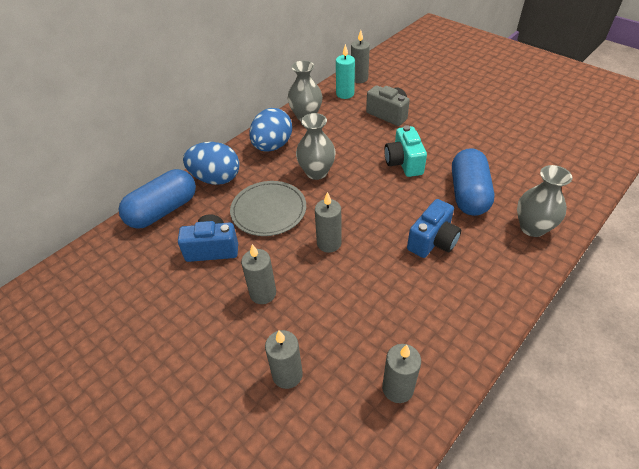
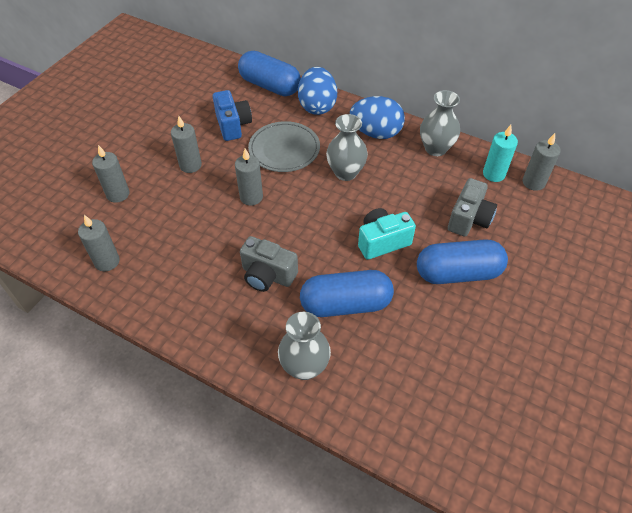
camera: 75 degrees right, 5 degrees up
blue camera [407,199,461,258] -> grey camera [240,236,298,292]
none -> blue capsule [417,239,508,284]

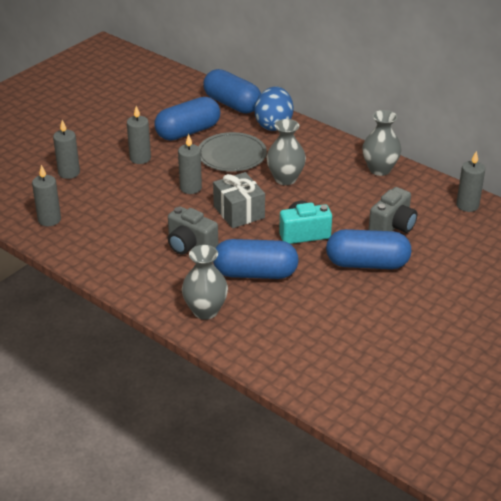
camera: 10 degrees right, 15 degrees down
blue camera [213,90,252,141] -> blue capsule [154,97,220,140]
blue egg [350,96,405,139] -> none
turquoise candle [483,125,518,182] -> none
none -> grey gift [213,172,265,228]

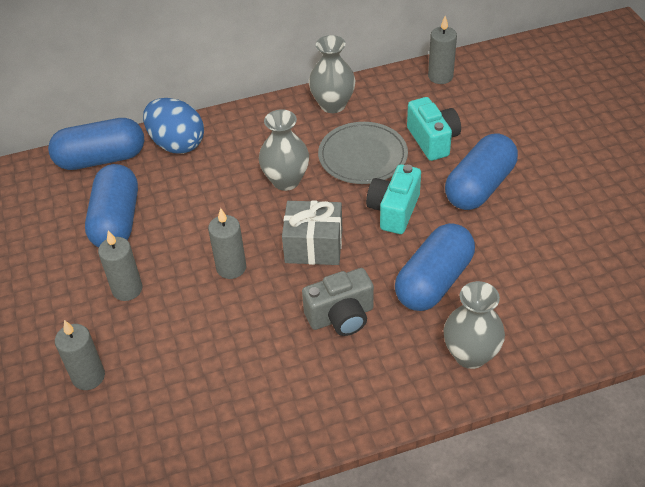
camera: 55 degrees left, 10 degrees up
grey candle [32,165,61,226] -> none
grey plate [199,132,267,172] -> grey plate moved to [318,122,408,184]
grey camera [369,187,417,233] -> turquoise camera [407,97,461,161]

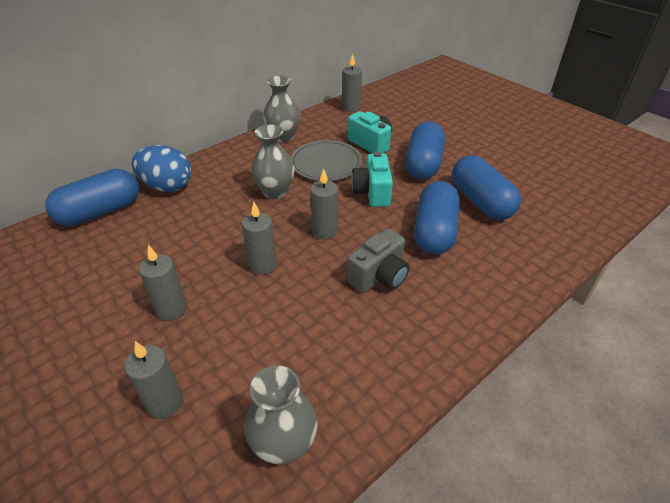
camera: 25 degrees left, 5 degrees down
blue capsule [85,164,138,247] -> blue capsule moved to [452,155,521,220]
grey gift [282,201,342,265] -> grey candle [310,169,338,239]
grey vase [443,281,505,369] -> grey vase moved to [244,365,318,465]

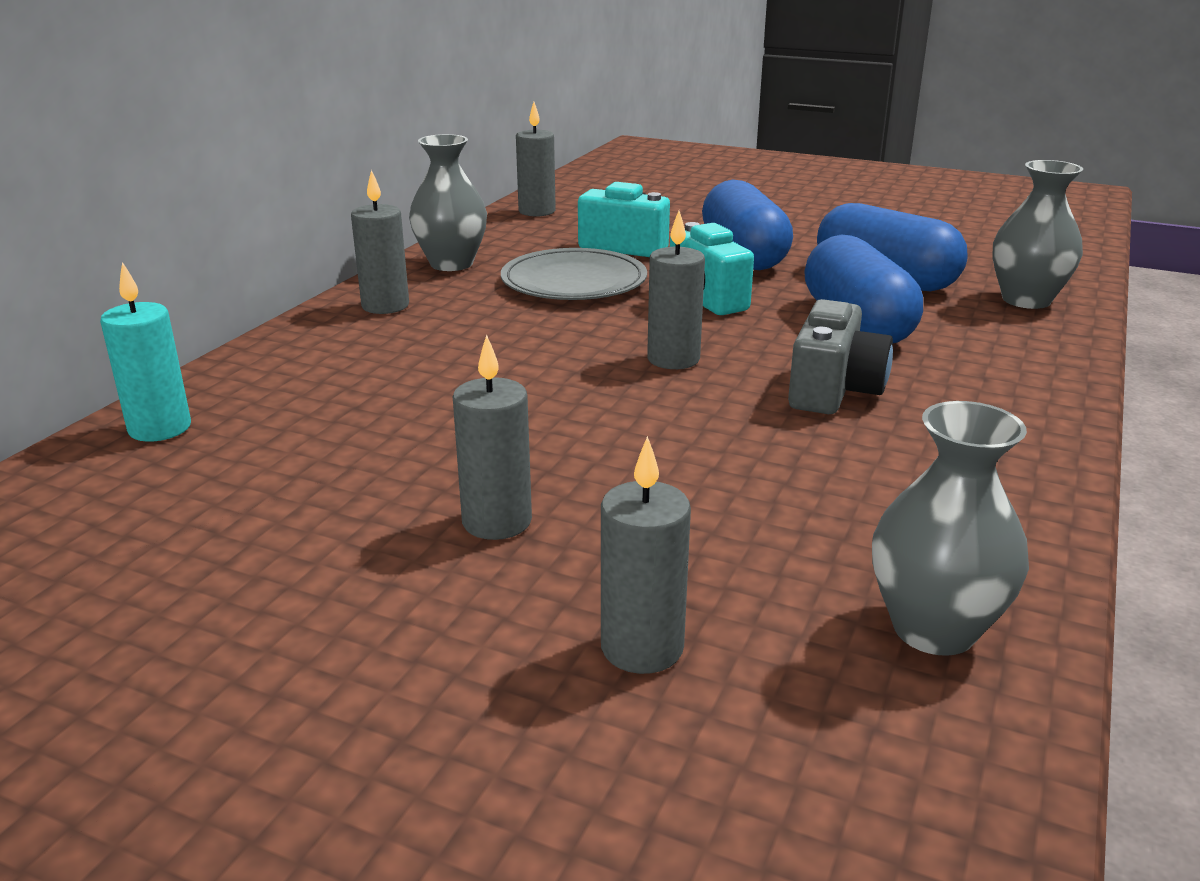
camera: 25 degrees left, 15 degrees down
blue capsule [45,169,139,226] -> turquoise candle [100,262,191,442]
blue egg [132,145,192,192] -> none
grey candle [242,202,277,275] -> grey candle moved to [351,170,409,314]
grey vase [251,124,295,199] -> grey vase moved to [992,160,1083,309]

